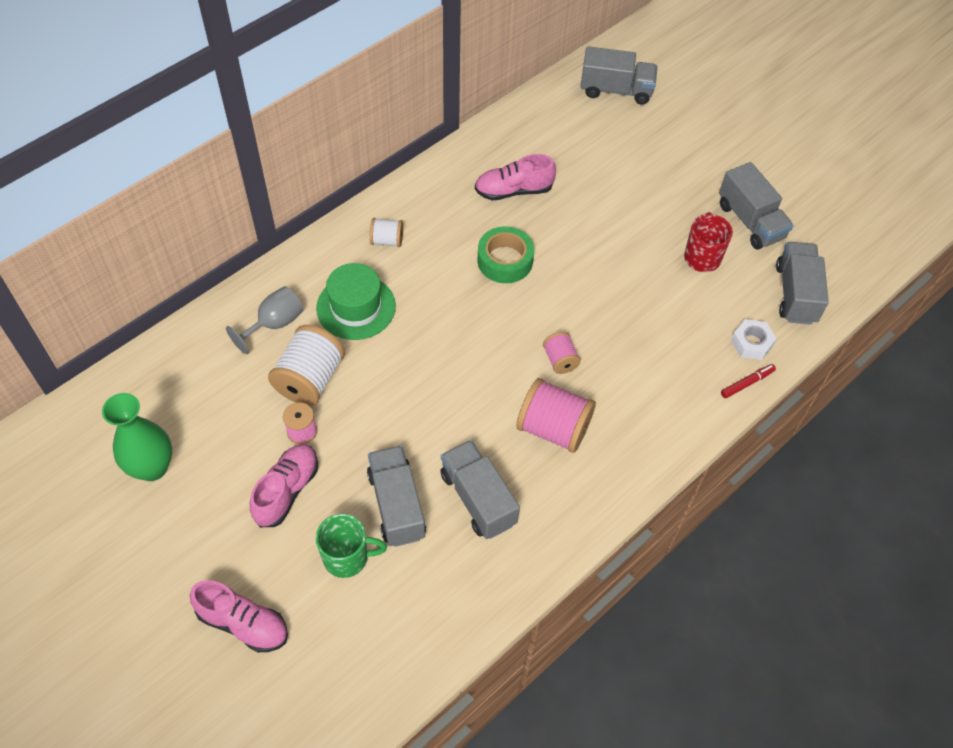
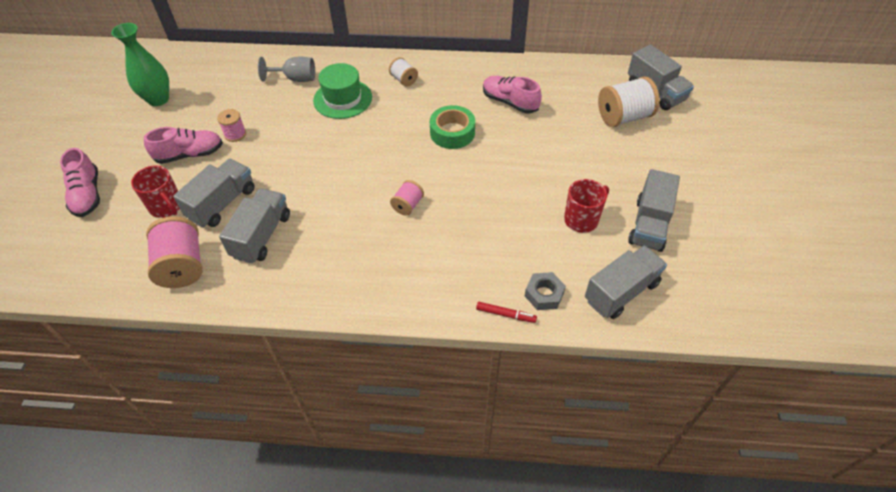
camera: 50 degrees right, 5 degrees down
white spool [268,325,345,406] -> white spool moved to [598,76,660,127]
green mug [316,514,387,578] -> red mug [131,165,180,218]
pink spool [516,378,596,453] -> pink spool moved to [146,216,203,288]
white nut [731,319,777,360] -> grey nut [525,272,566,310]

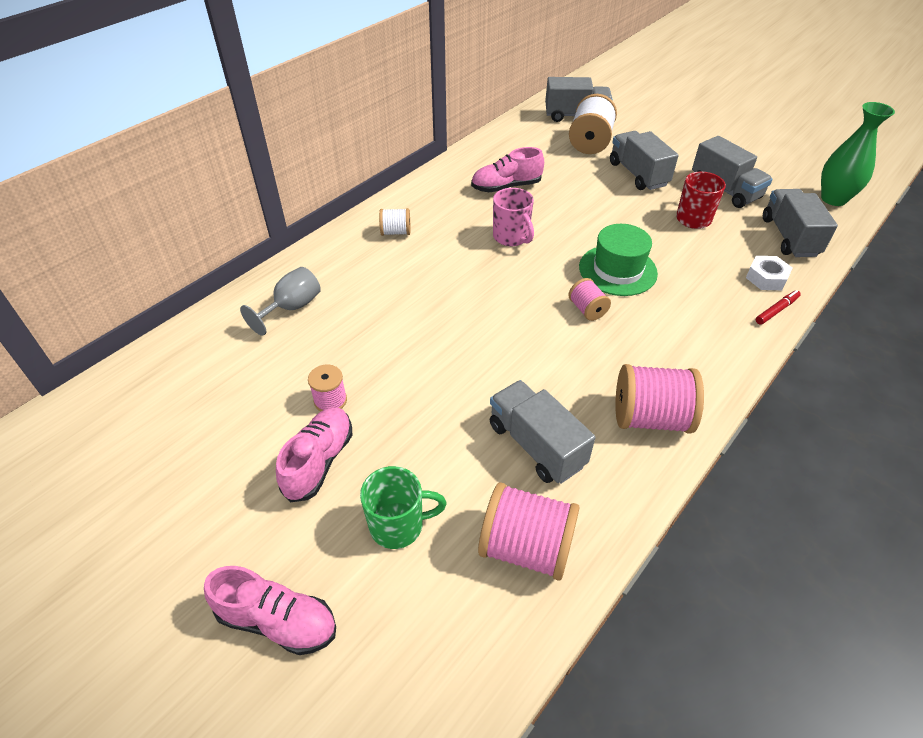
camera: 55 degrees left, 5 degrees down
green vase [111,23,169,106] -> green vase moved to [821,102,895,206]
red mug [131,165,180,218] -> green mug [360,466,447,549]
grey truck [173,159,255,228] -> grey truck moved to [610,131,679,190]
green hat [313,63,372,119] -> green hat moved to [579,224,658,296]
green tape [430,105,475,149] -> pink mug [493,188,534,246]
grey nut [525,272,566,310] -> white nut [746,256,792,290]
none -> pink spool [615,364,704,434]

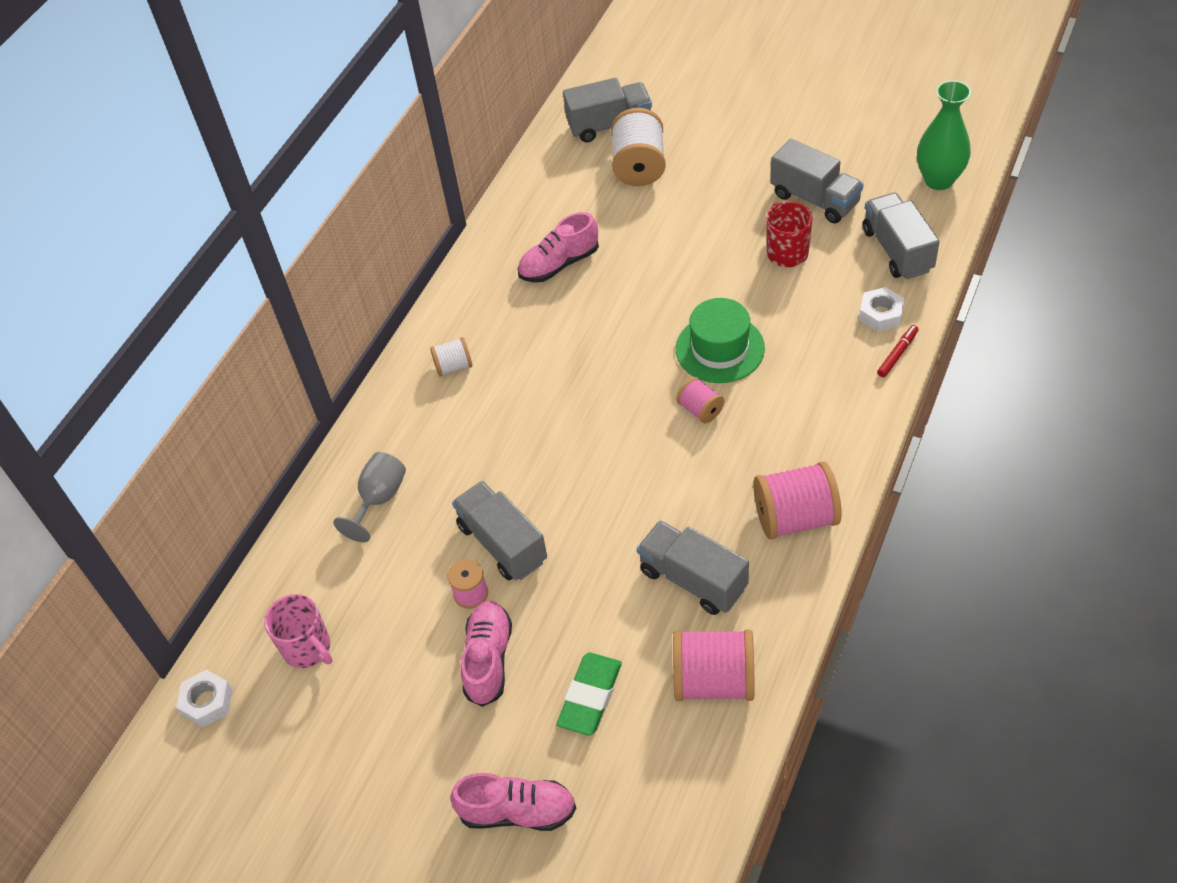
camera: 10 degrees left, 5 degrees up
green mug [360,466,447,549] -> green eraser [556,653,622,736]
pink mug [493,188,534,246] -> pink mug moved to [264,594,333,668]
grey truck [610,131,679,190] -> grey truck moved to [452,481,547,580]
none -> white nut [176,670,232,727]

